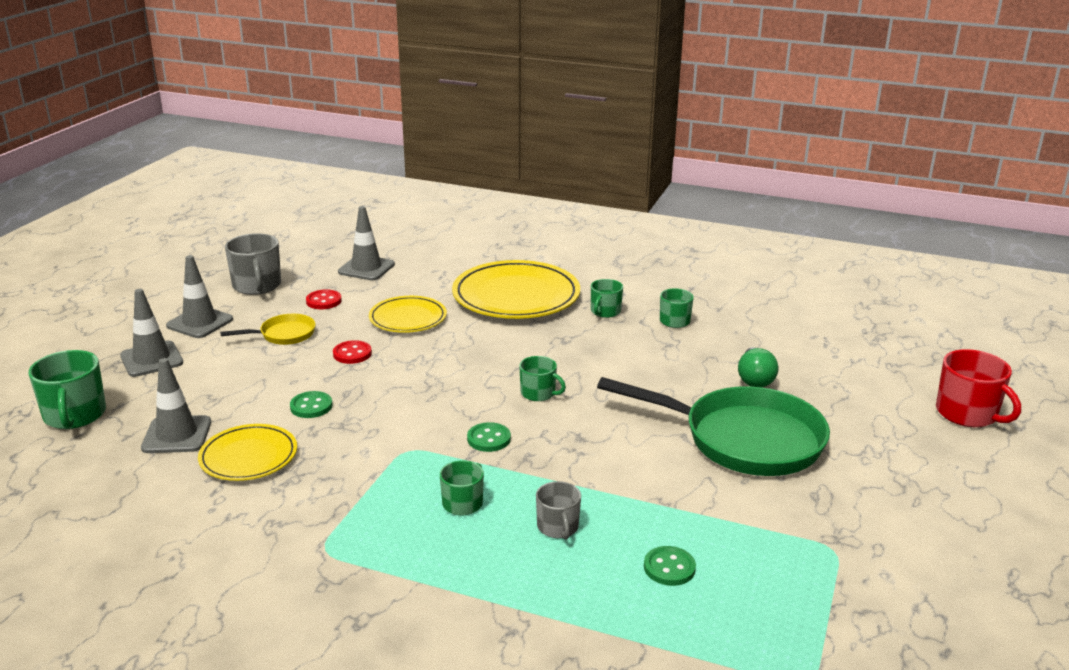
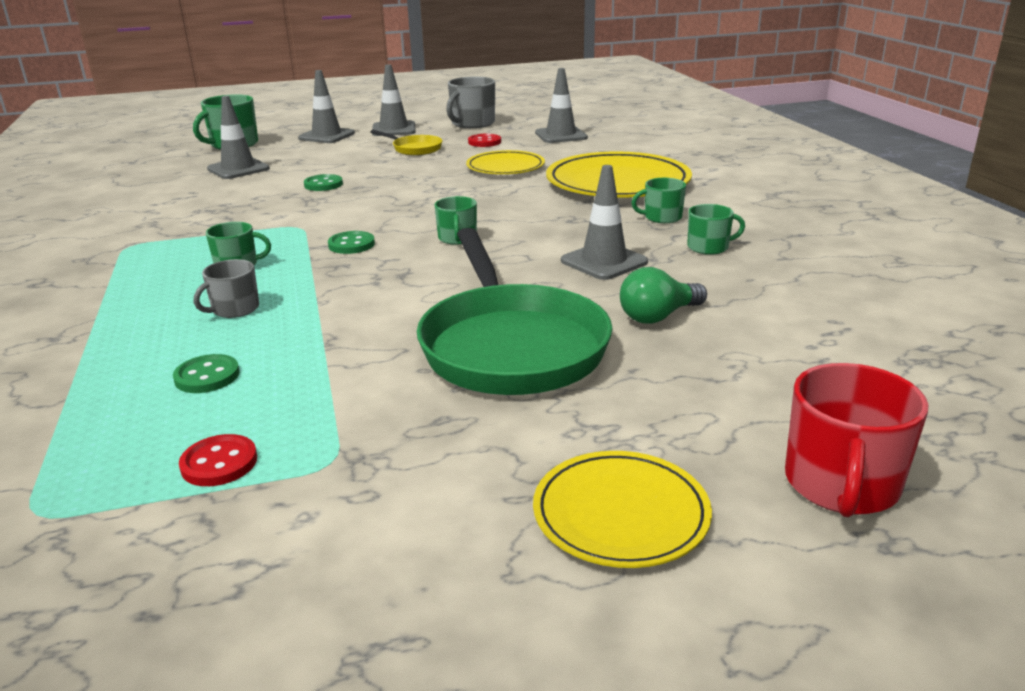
camera: 55 degrees right, 0 degrees up
yellow plate [198,424,297,481] -> yellow plate moved to [533,451,712,568]
red button [333,340,372,364] -> red button moved to [179,434,257,486]
none -> grey traffic cone [561,165,648,280]

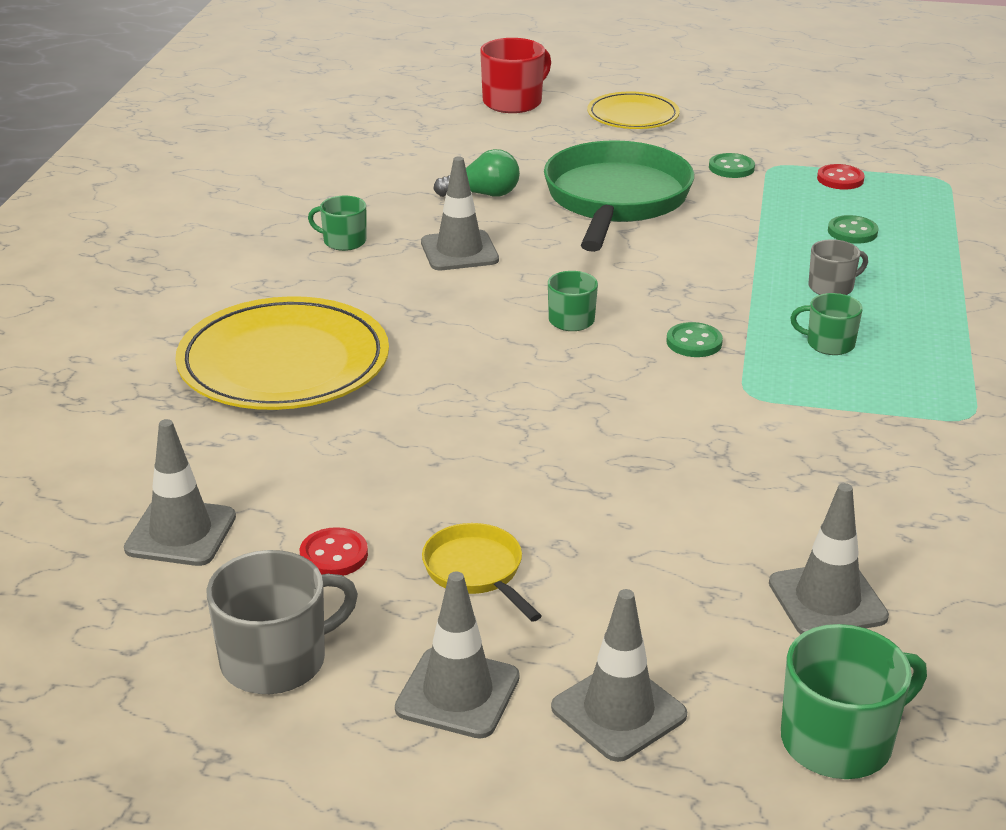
camera: 155 degrees left, 5 degrees up
green button [304,174,343,191] -> green button moved to [709,153,755,178]
yellow plate [466,150,545,174] -> none
green mug [631,178,686,223] -> none

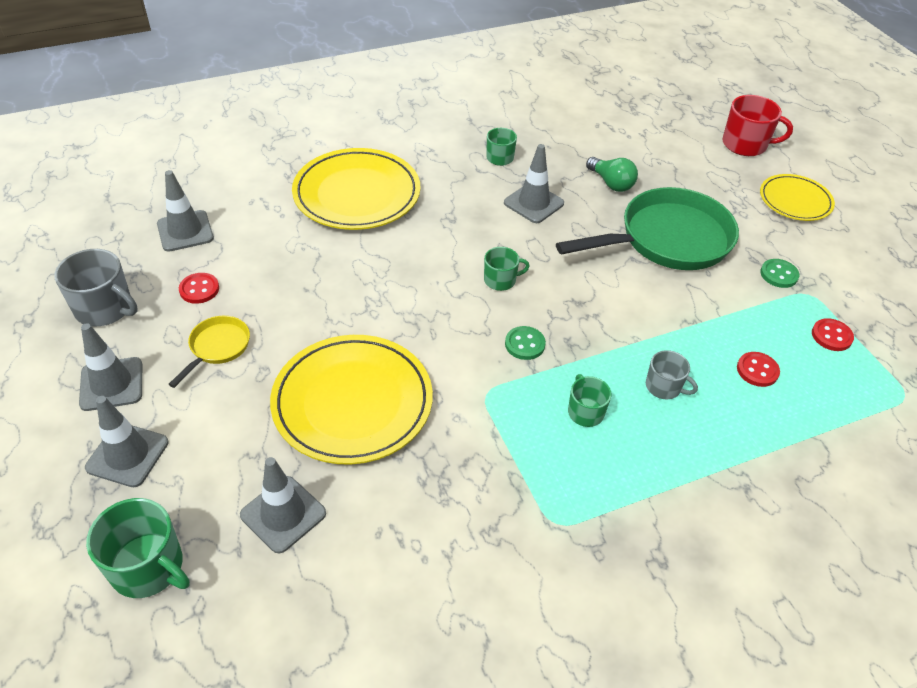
camera: 55 degrees right, 15 degrees up
green button [828,215,878,244] -> red button [737,352,780,387]
none -> yellow plate [270,335,433,464]

